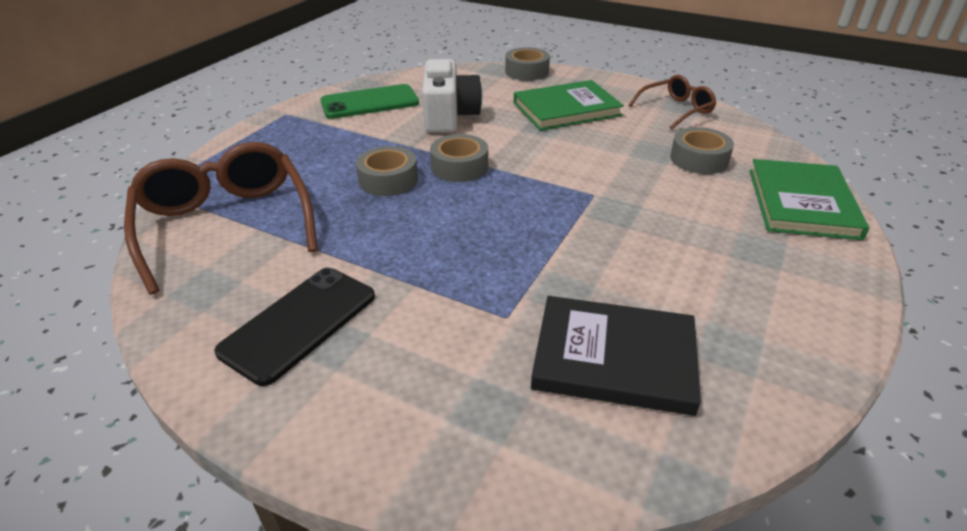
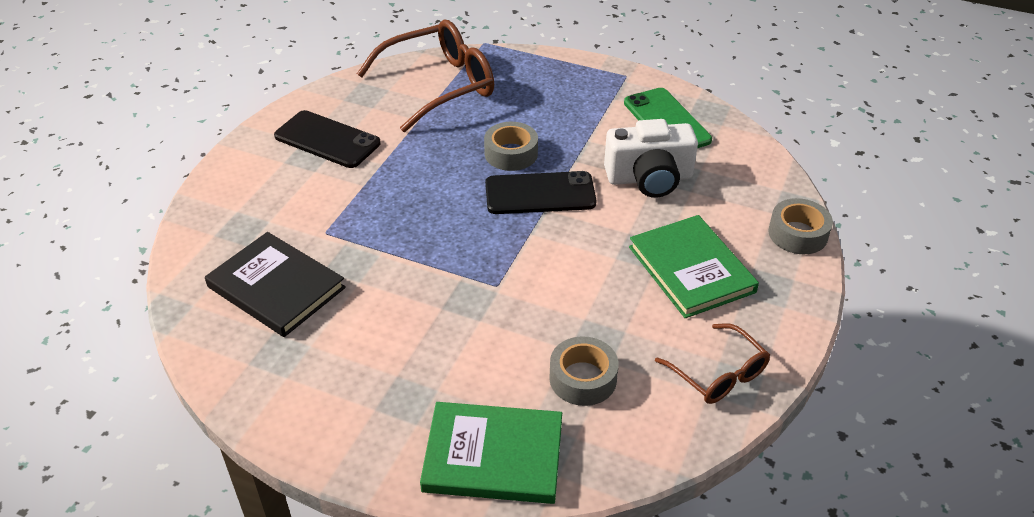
camera: 85 degrees right, 5 degrees up
grey tape [430,134,488,182] -> black phone [485,171,597,214]
black book [531,296,701,416] -> black book turned 60 degrees counterclockwise [205,232,346,337]

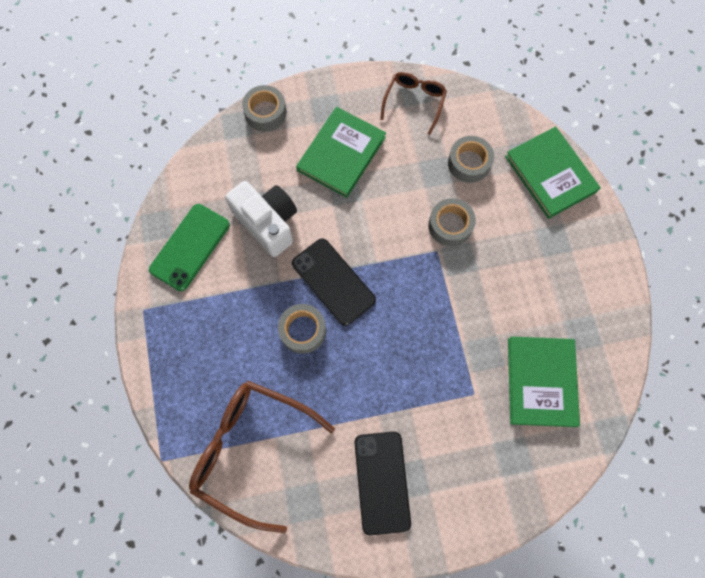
camera: 125 degrees left, 30 degrees up
black book [205,232,346,337] -> green book [508,336,580,427]
none -> grey tape [428,198,476,246]

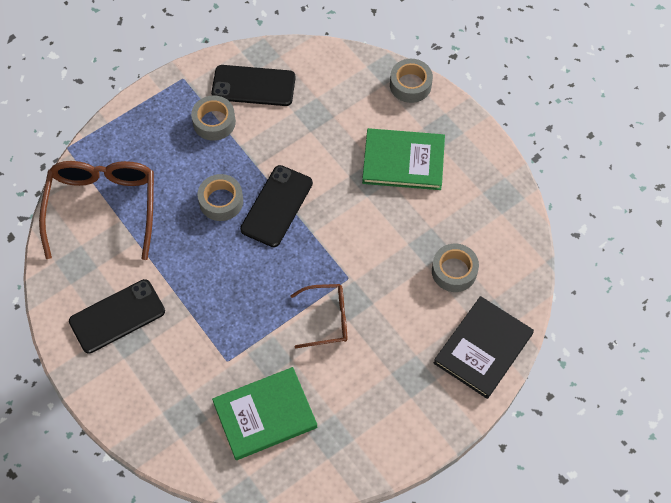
camera: 65 degrees right, 10 degrees down
green phone [149,204,230,291] -> black phone [211,65,296,106]
white camera [225,181,297,257] -> none
brown glasses [380,72,447,135] -> brown glasses moved to [290,284,347,349]
grey tape [428,198,476,246] -> grey tape moved to [191,95,236,141]
green book [505,126,601,219] -> black book [434,296,534,399]

